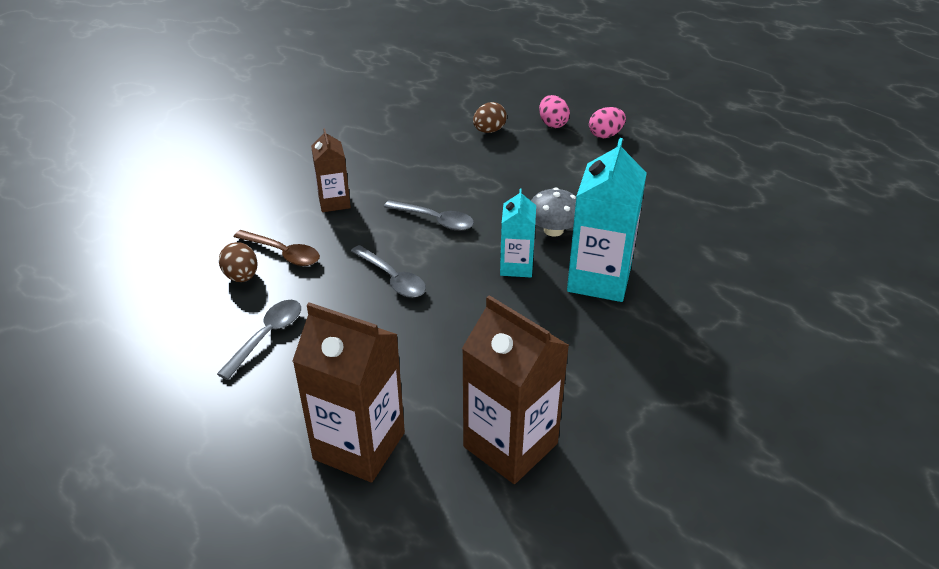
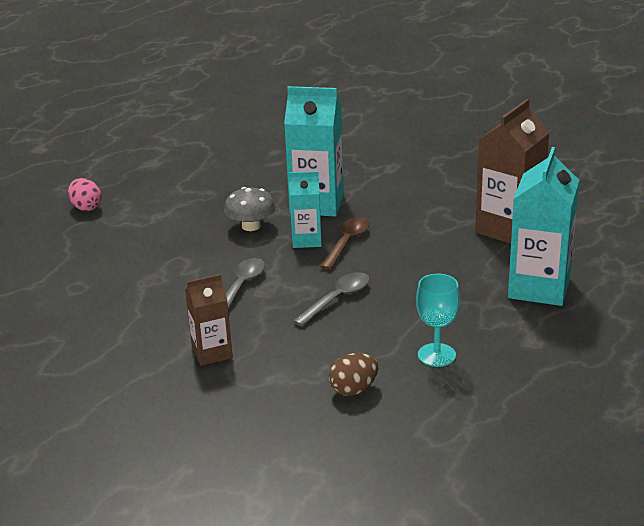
camera: 95 degrees left, 10 degrees down
grey spoon [217,300,301,380] -> turquoise goblet [416,274,460,367]
brown spoon [233,230,320,266] -> brown spoon moved to [320,217,369,270]
brown carton [292,302,405,482] -> turquoise carton [508,147,579,306]
brown egg [473,102,507,133] -> none
pink egg [539,95,570,128] -> none

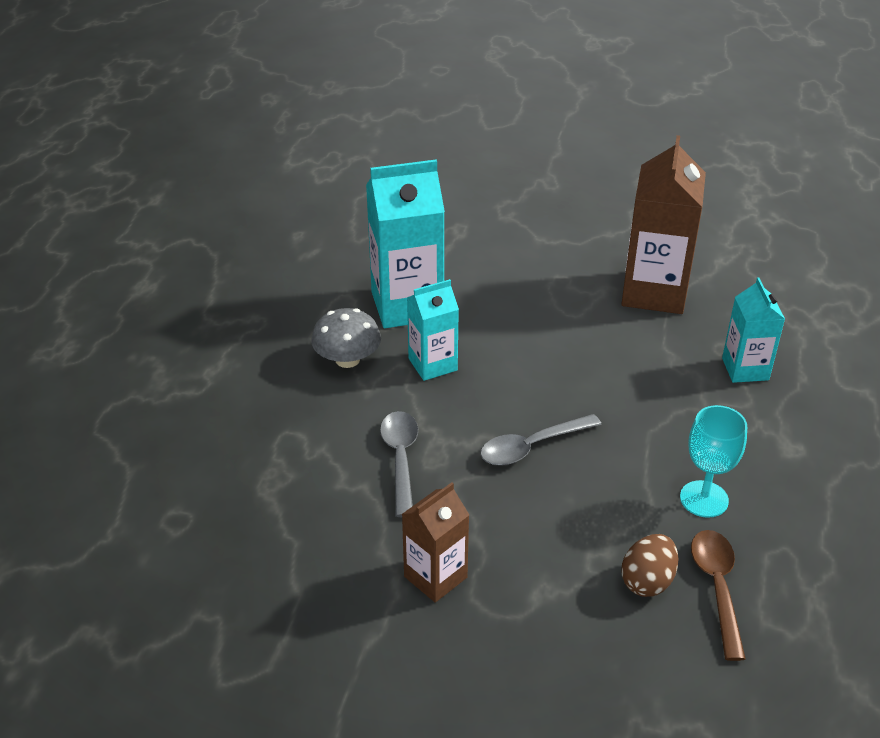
camera: 25 degrees left, 10 degrees up
pink egg [68,178,102,211] -> none
grey spoon [293,272,370,326] -> grey spoon turned 135 degrees counterclockwise [480,414,602,466]
brown spoon [320,217,369,270] -> brown spoon moved to [691,530,746,661]
turquoise carton [508,147,579,306] -> turquoise carton [722,277,785,383], size x0.58

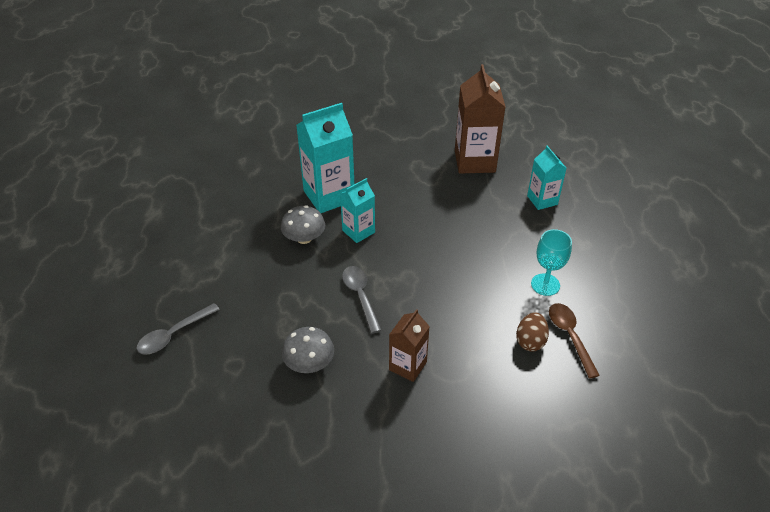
camera: 15 degrees left, 5 degrees up
grey spoon [480,414,602,466] -> grey spoon moved to [137,303,220,355]
none -> grey mushroom [282,327,334,373]

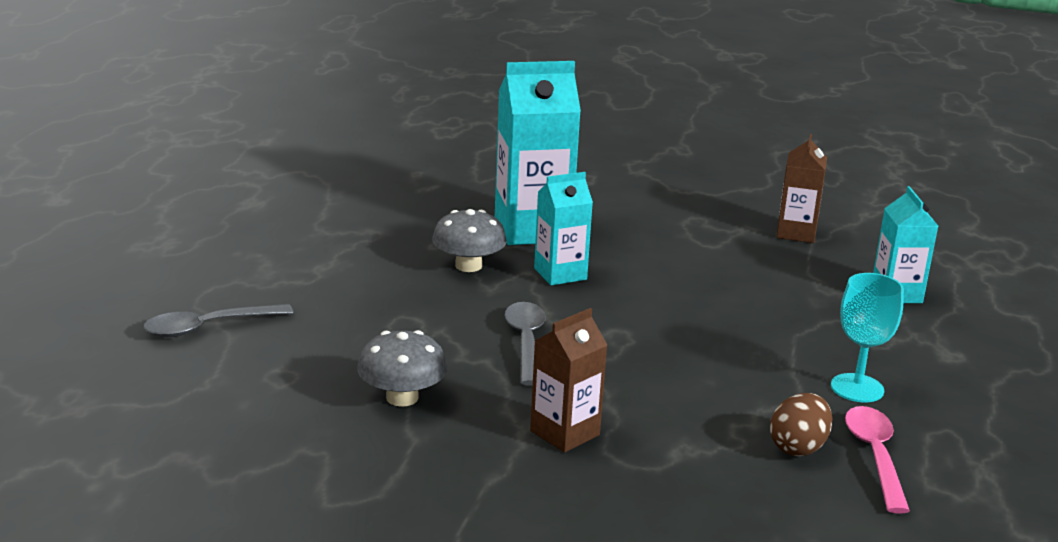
camera: 15 degrees right, 20 degrees down
brown carton [455,64,505,174] -> brown carton [776,134,827,243], size x0.58
brown spoon [549,303,600,379] -> pink spoon [845,406,910,514]

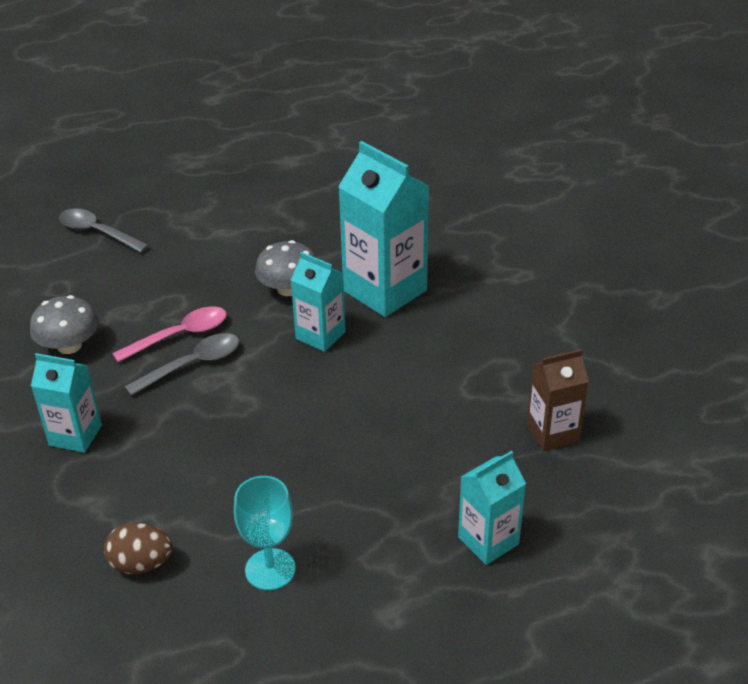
camera: 60 degrees right, 15 degrees up
brown carton [530,308,607,452] -> turquoise carton [31,353,102,453]
pink spoon [845,406,910,514] -> pink spoon moved to [112,306,227,362]

